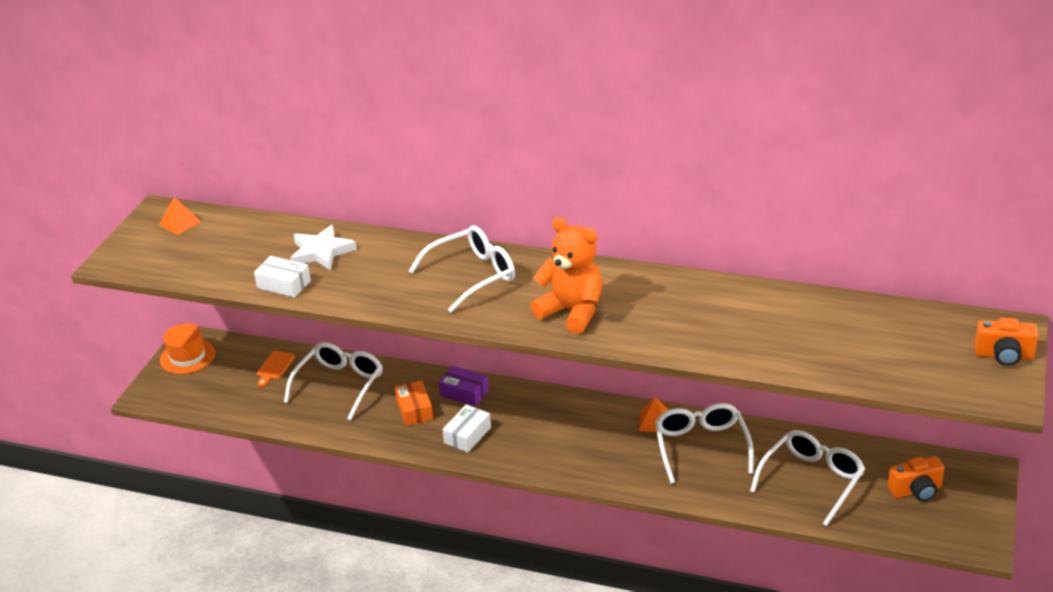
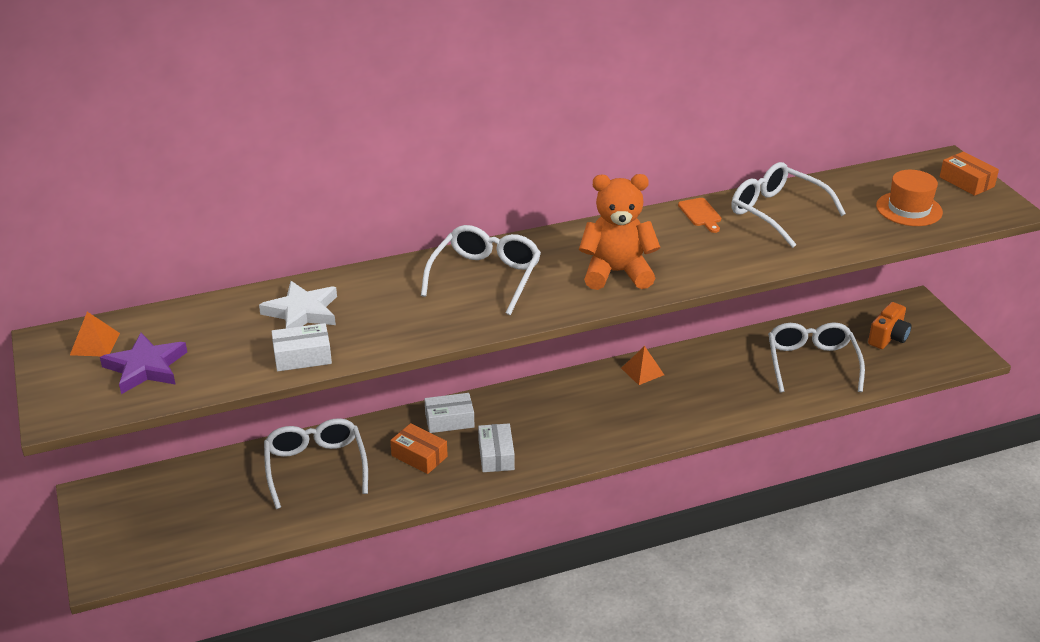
camera: 40 degrees left, 0 degrees up
orange hat [160,323,215,374] -> orange hat moved to [876,170,943,226]
orange cutting board [257,351,295,387] -> orange cutting board moved to [678,198,721,233]
purple box [439,366,489,406] -> white box [424,393,475,433]
white glasses [655,403,754,484] -> white glasses moved to [731,162,846,248]
orange camera [974,318,1039,366] -> orange box [940,152,999,196]
none -> purple star [100,333,187,394]

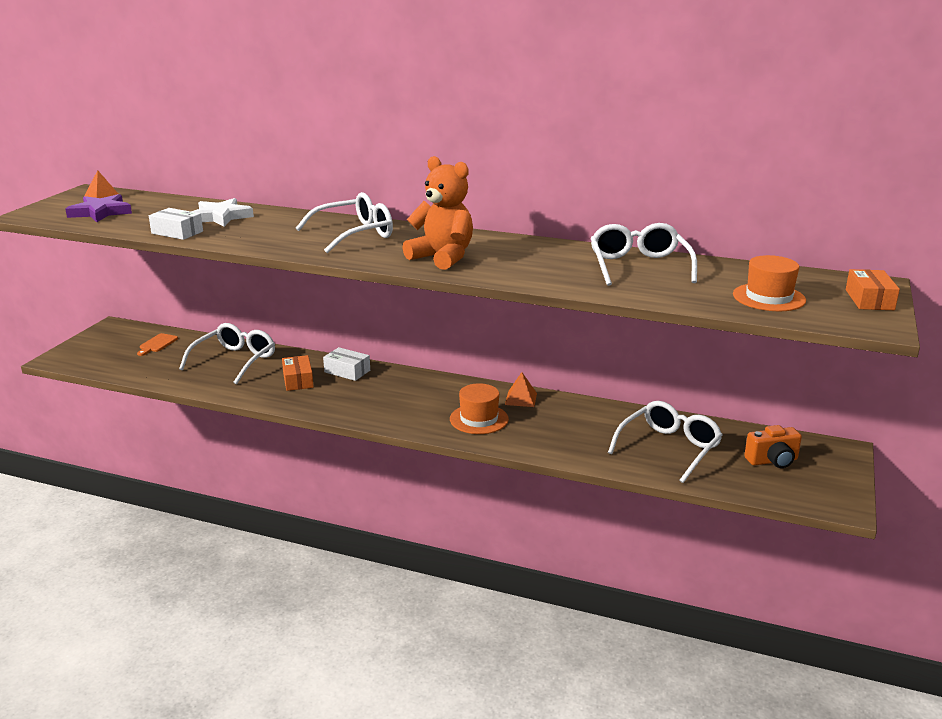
camera: 40 degrees right, 10 degrees down
white box [478,423,515,472] -> none
orange cutting board [678,198,721,233] -> orange cutting board moved to [137,333,178,356]
none -> orange hat [450,383,509,434]

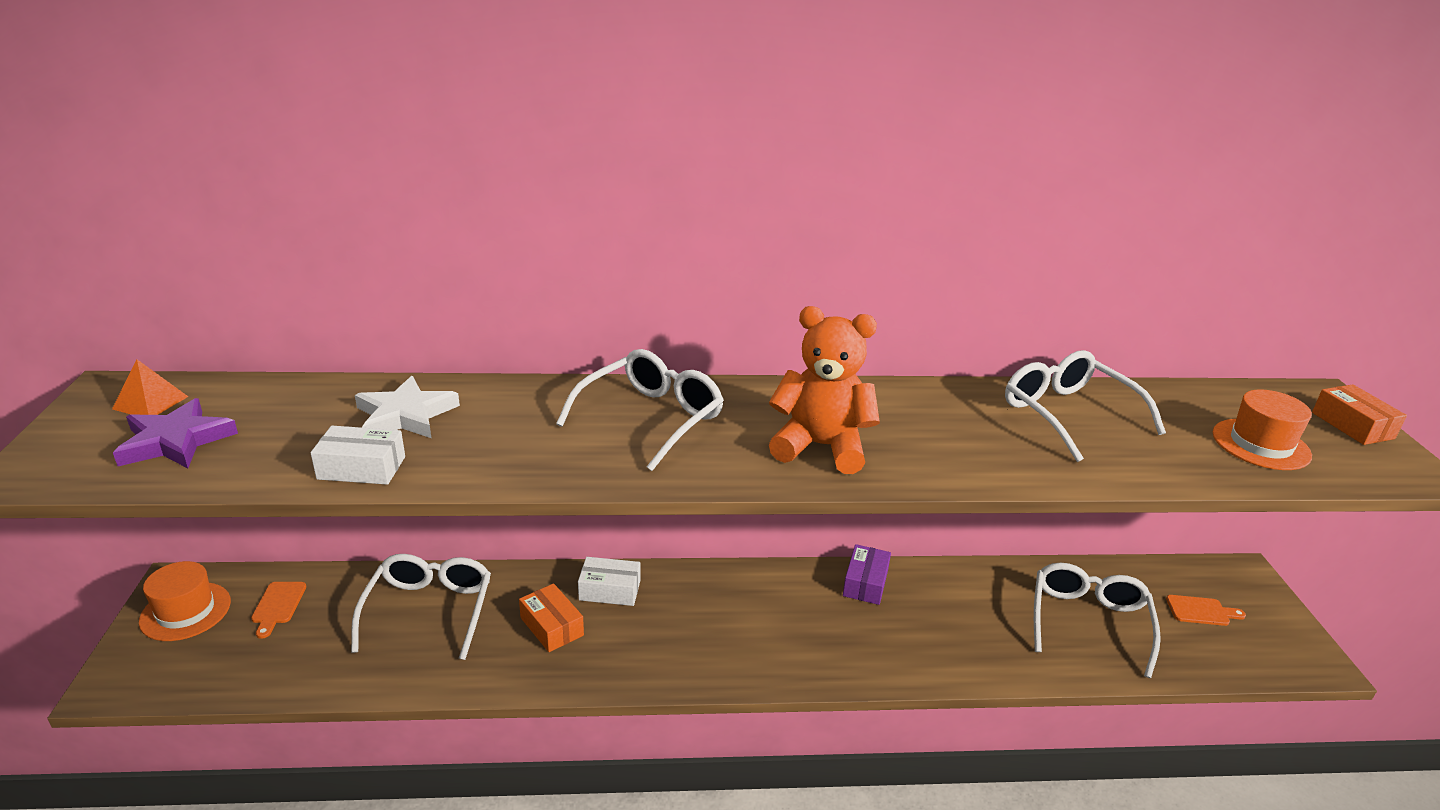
camera: 25 degrees left, 5 degrees up
orange hat [450,383,509,434] -> orange hat moved to [139,561,231,641]
orange pyramid [505,372,537,407] -> purple box [843,544,891,605]
orange camera [744,425,802,468] -> orange cutting board [1166,595,1246,626]

